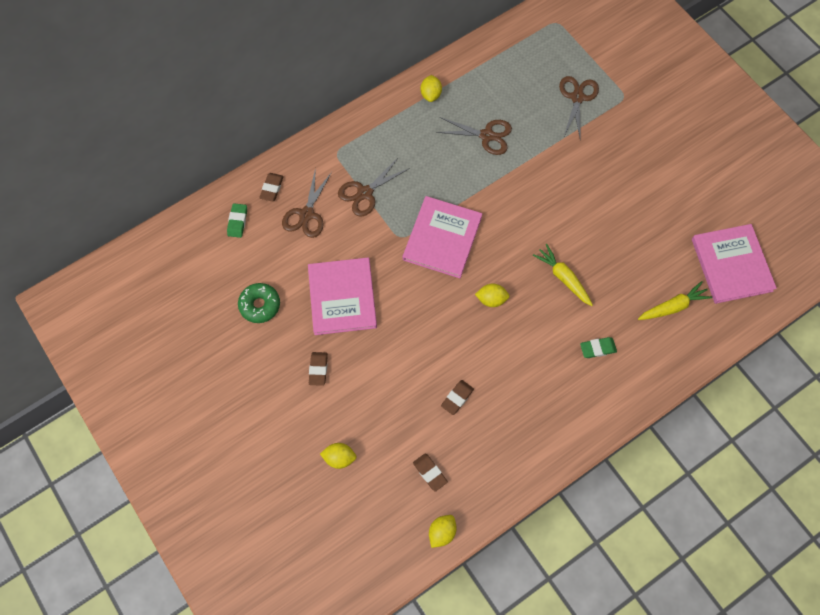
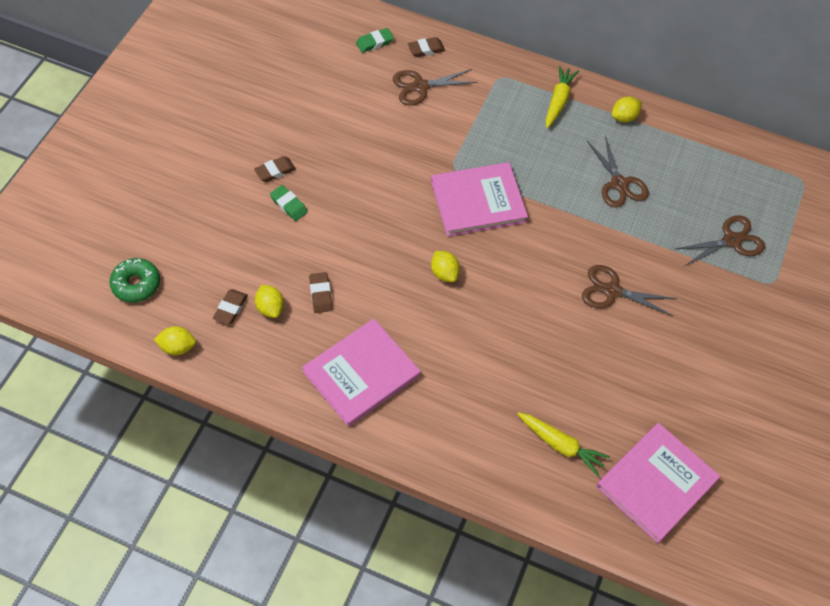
camera: 55 degrees right, 10 degrees down
green donut [238,283,280,323] -> green donut moved to [109,258,160,303]
pink book [308,258,377,335] -> pink book moved to [302,319,421,427]
yellow lemon [320,443,357,469] -> yellow lemon moved to [255,285,284,318]
brown scissors [338,157,410,216] -> brown scissors moved to [582,265,677,316]
brown eraser [441,380,474,415] -> brown eraser turned 75 degrees clockwise [309,272,332,313]
yellow carrot [533,244,593,306] -> yellow carrot moved to [546,66,579,128]
green eraser [580,337,617,358] -> green eraser moved to [270,185,308,221]

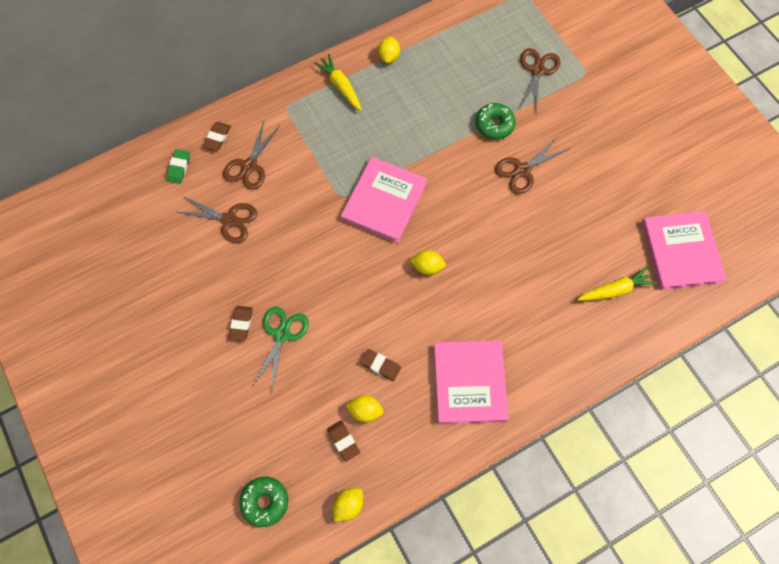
camera: 50 degrees left, 10 degrees up
green eraser [270,185,308,221] -> green scissors [252,307,309,389]
brown scissors [587,136,649,208] -> brown scissors moved to [177,196,257,243]
none -> green donut [475,103,516,140]

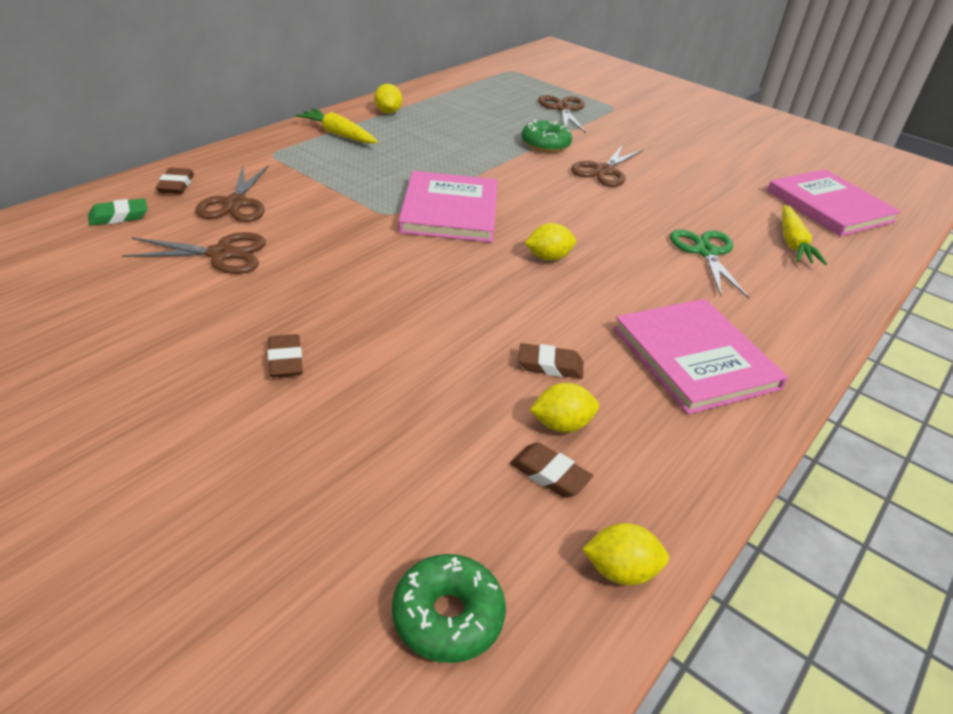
camera: 25 degrees left, 30 degrees down
green eraser [166,149,190,184] -> green eraser turned 75 degrees clockwise [88,198,147,226]
green scissors [252,307,309,389] -> green scissors moved to [670,229,749,299]
yellow lemon [333,488,363,521] -> yellow lemon turned 75 degrees clockwise [582,523,669,585]
yellow carrot [577,266,658,301] -> yellow carrot turned 135 degrees clockwise [782,205,827,265]

